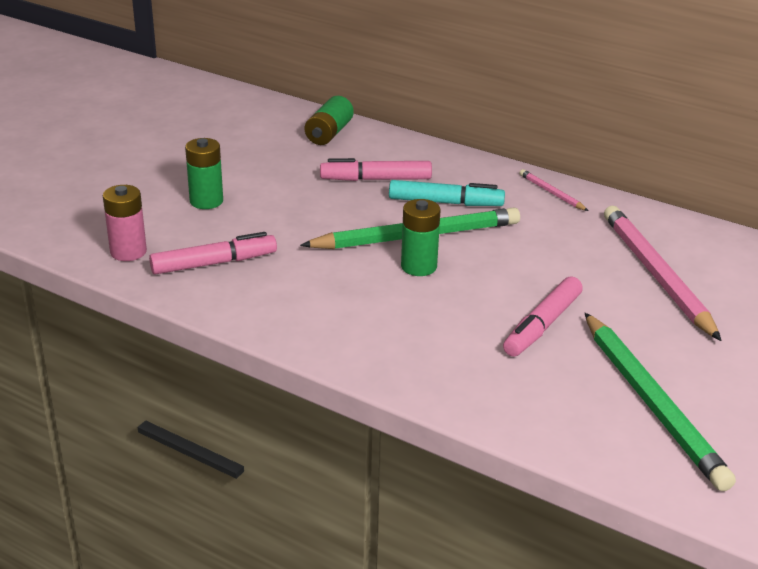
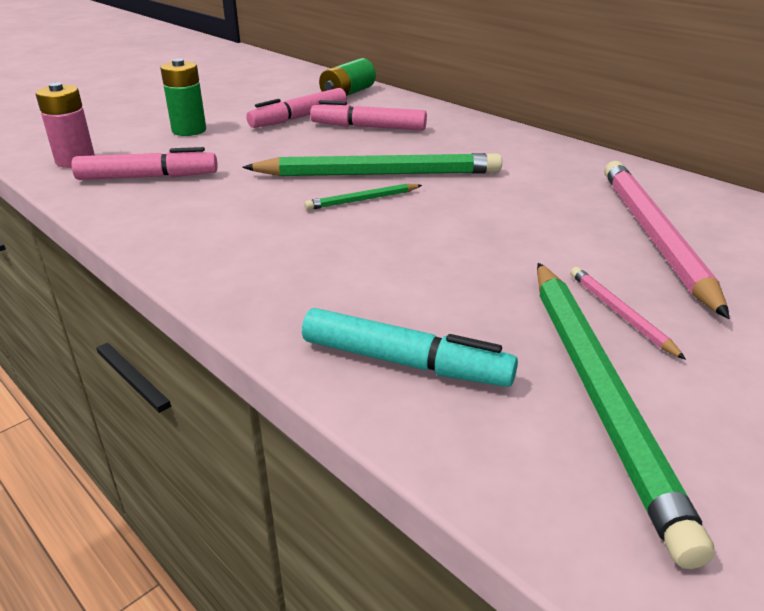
camera: 15 degrees right, 0 degrees up
turquoise marker [389,180,505,206] -> turquoise marker moved to [302,308,518,387]
green battery [401,199,440,276] -> green pencil [305,184,422,210]
pink marker [503,276,583,357] -> pink marker moved to [246,88,347,128]
pink pencil [519,169,588,211] -> pink pencil moved to [571,267,686,360]

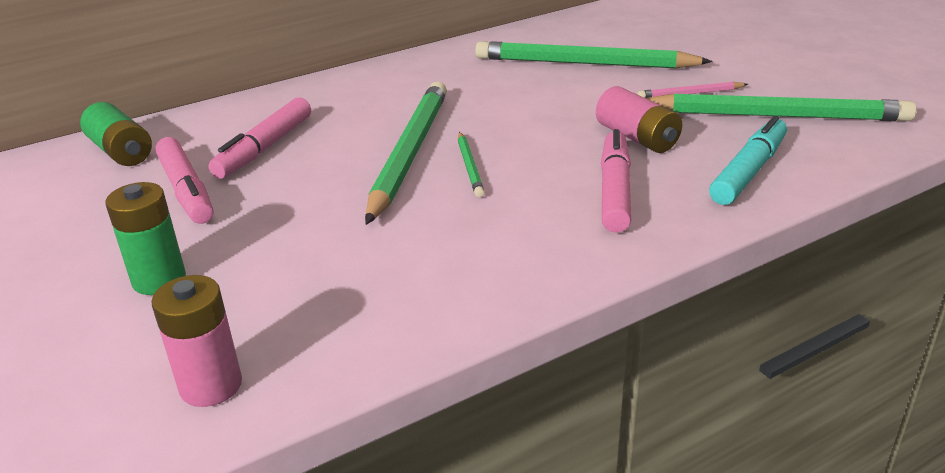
camera: 75 degrees left, 0 degrees up
pink marker [71,147,218,180] -> pink marker moved to [601,129,631,233]
pink pencil [604,161,730,319] -> green pencil [475,41,712,68]
none -> pink battery [596,86,682,153]

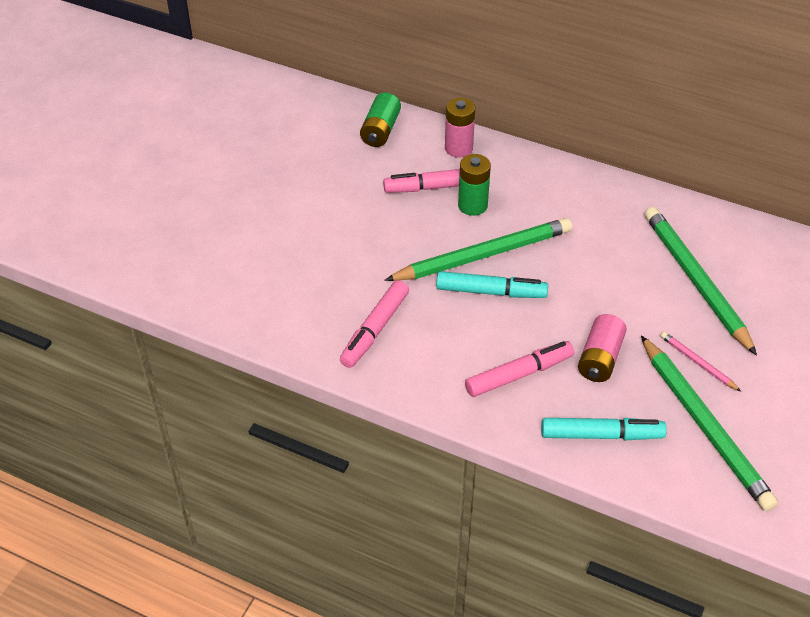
camera: 55 degrees right, 15 degrees up
green battery [105,182,186,295] -> green battery moved to [458,154,491,216]
pink battery [151,275,242,407] -> pink battery moved to [445,98,475,158]
pink marker [155,137,213,224] -> pink marker moved to [340,280,409,368]
green pencil [458,132,485,197] -> turquoise marker [436,271,548,298]

